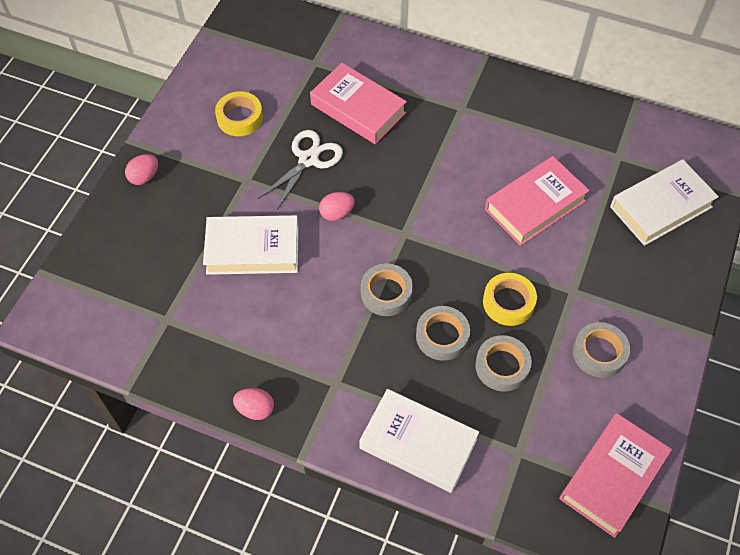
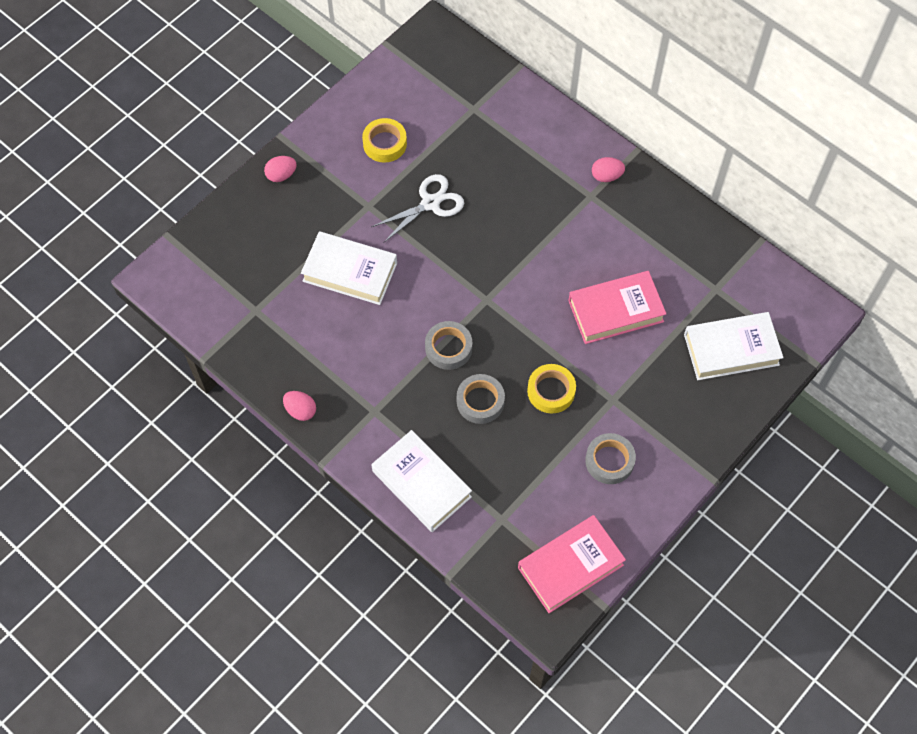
camera: 20 degrees right, 5 degrees up
pink book [310,63,407,144] -> none
pink egg [319,192,355,221] -> pink egg moved to [592,157,625,182]
grey tape [475,335,532,391] -> none

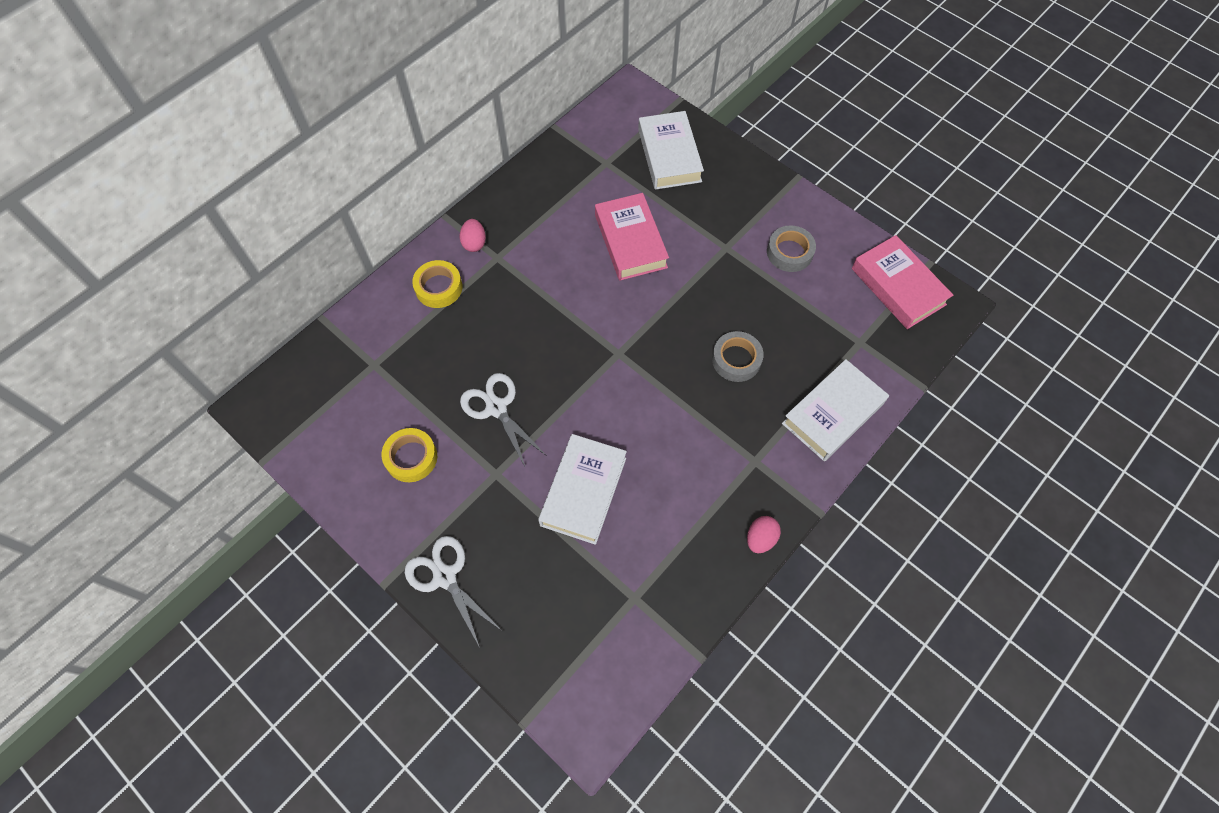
camera: 90 degrees left, 0 degrees up
pink egg [264,156,297,182] -> white scissors [405,536,502,648]
grey tape [425,321,472,370] -> none
yellow tape [527,364,576,413] -> yellow tape moved to [412,260,462,308]

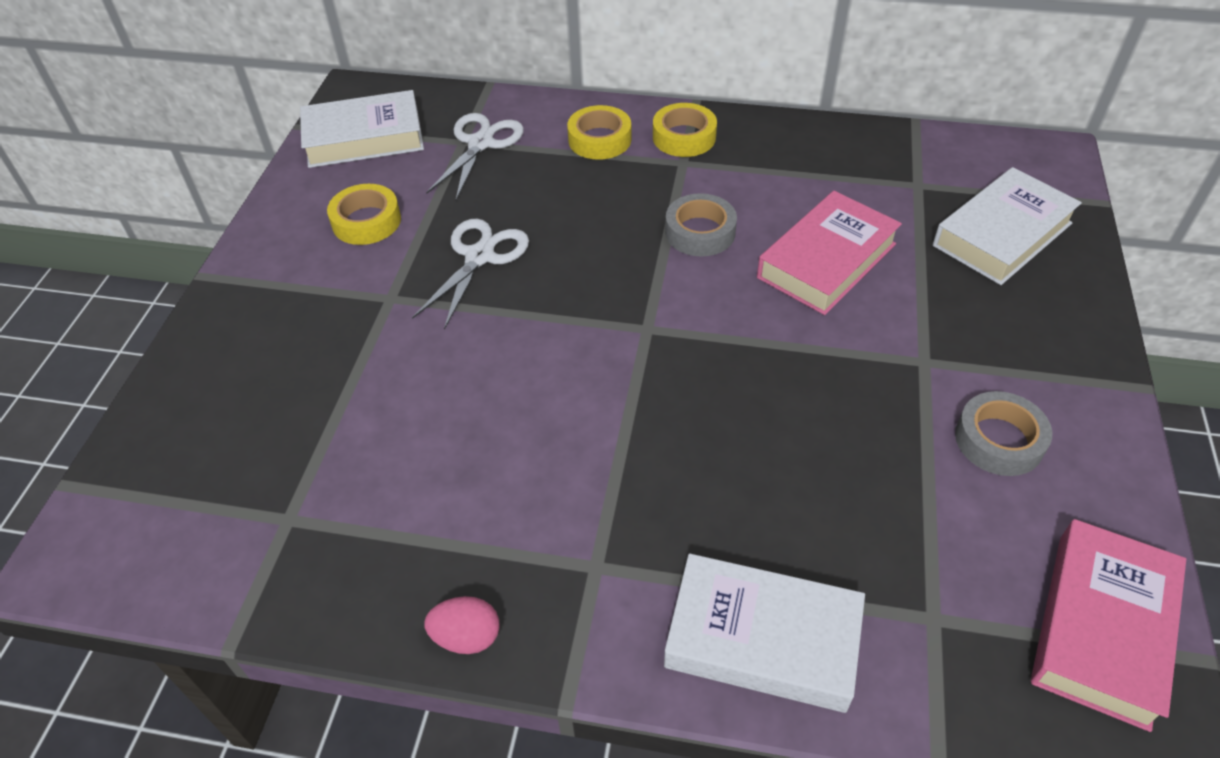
camera: 60 degrees right, 15 degrees down
white scissors [405,536,502,648] -> white scissors moved to [426,113,524,201]
pink egg [460,219,486,252] -> yellow tape [653,103,717,157]
white book [538,434,627,545] -> white book moved to [300,90,424,168]
grey tape [712,331,764,382] -> grey tape moved to [665,193,737,256]

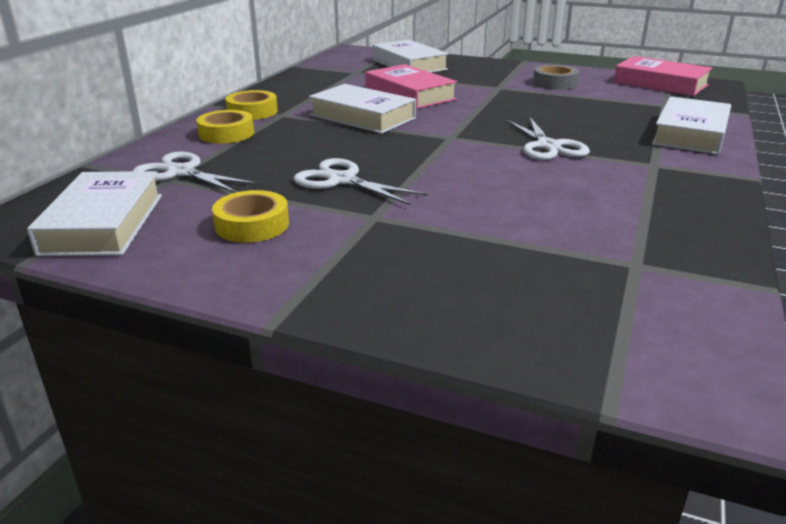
camera: 80 degrees left, 20 degrees down
pink egg [424,596,500,654] -> none
grey tape [665,193,737,256] -> white book [309,84,416,134]
none -> white scissors [506,117,590,160]

